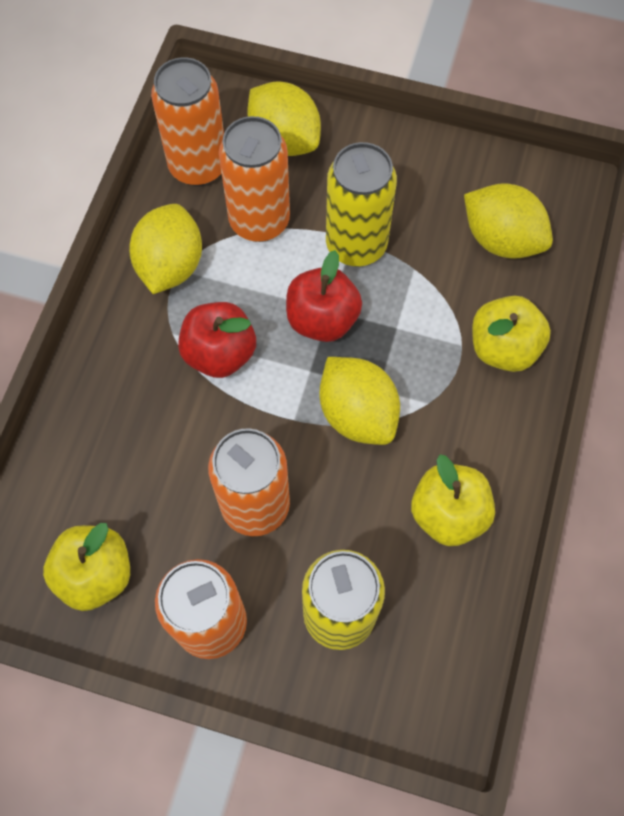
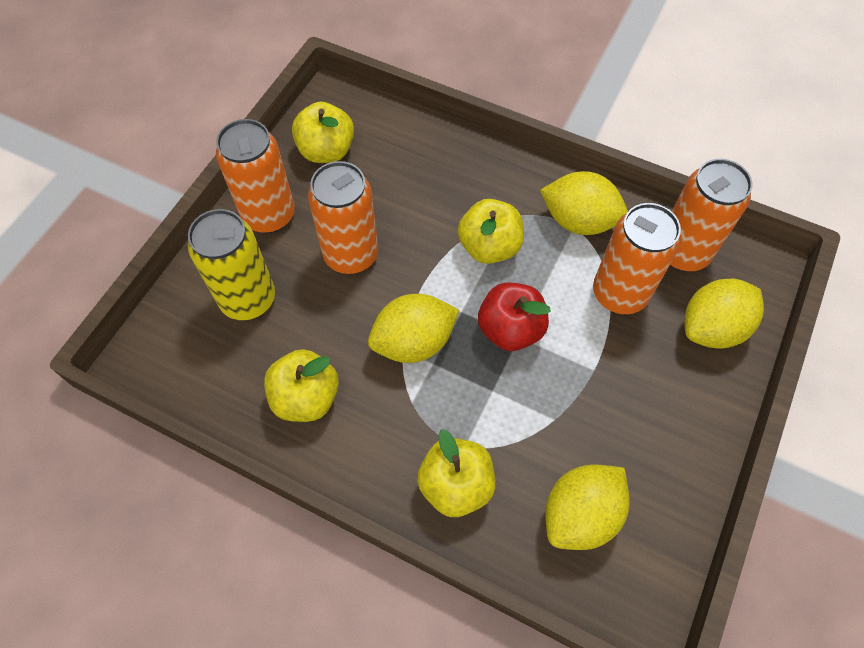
camera: 100 degrees right, 5 degrees down
red apple [178,302,256,378] -> yellow apple [458,199,524,264]
yellow can [326,142,397,266] -> none

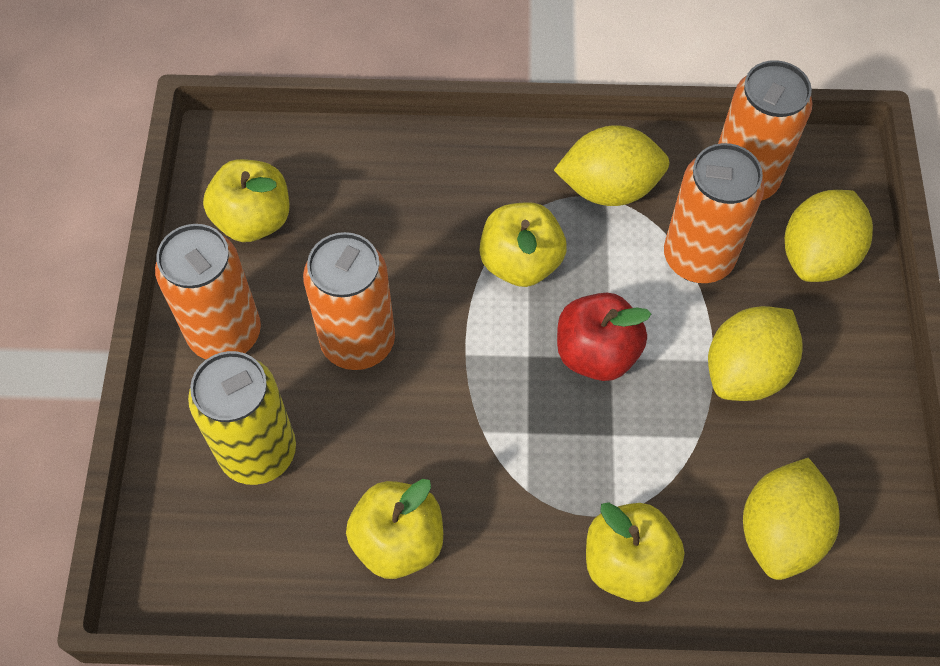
camera: 25 degrees left, 0 degrees up
yellow lemon [368,294,459,363] -> yellow lemon moved to [708,306,803,401]

